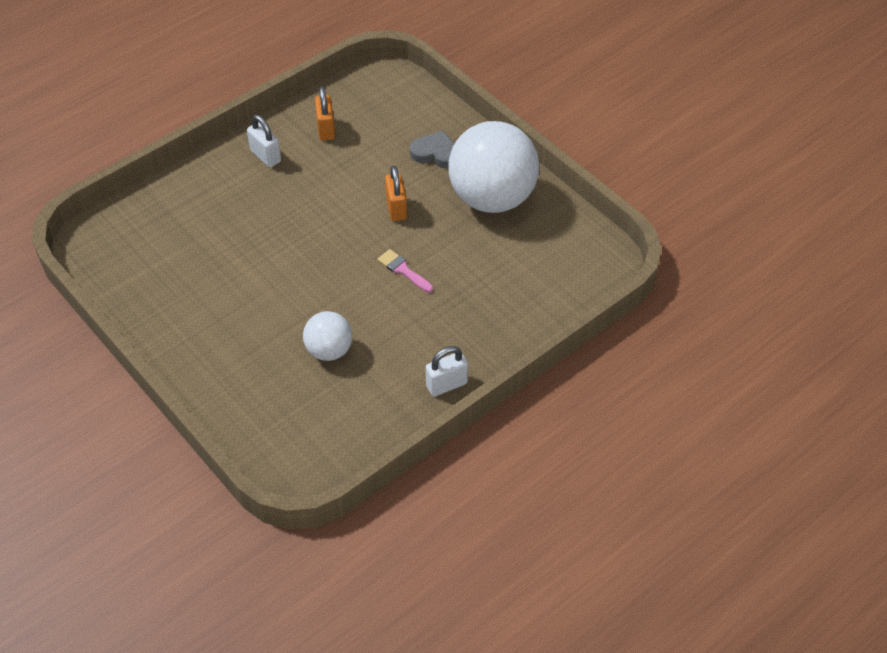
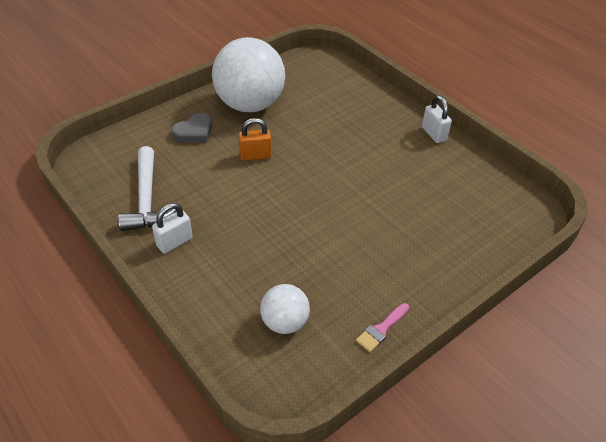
camera: 90 degrees left, 5 degrees down
white ball [303,311,352,361] -> white ball moved to [260,284,310,334]
orange padlock [315,86,335,141] -> white hammer [118,146,177,231]
pink brush [378,249,433,293] -> pink brush moved to [356,303,409,352]
grey heart [410,130,455,168] -> grey heart turned 150 degrees counterclockwise [172,113,212,143]

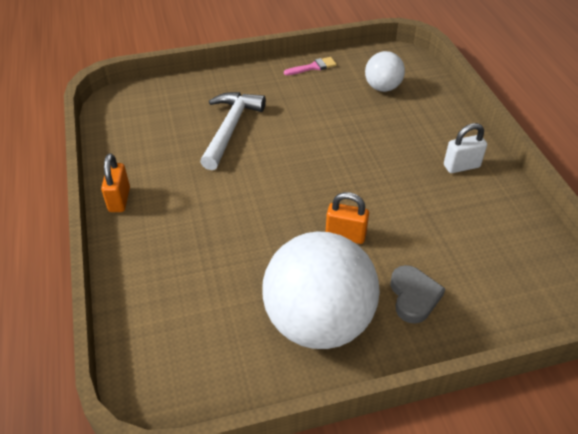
camera: 155 degrees left, 0 degrees up
white hammer [118,146,177,231] -> white hammer moved to [200,92,266,170]
grey heart [172,113,212,143] -> grey heart turned 105 degrees clockwise [390,265,446,324]
white padlock [422,95,452,143] -> orange padlock [101,153,130,212]

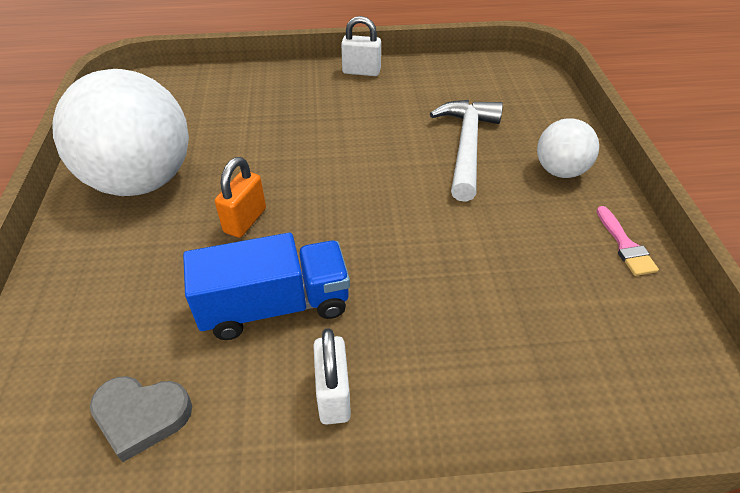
camera: 100 degrees right, 0 degrees up
orange padlock [101,153,130,212] -> white padlock [341,16,381,76]
white hammer [200,92,266,170] -> white hammer turned 105 degrees counterclockwise [430,100,503,202]
white ball [365,51,405,92] -> white ball moved to [537,118,599,178]
grey heart [390,265,446,324] -> grey heart moved to [90,376,192,462]
none -> blue truck [183,233,350,340]

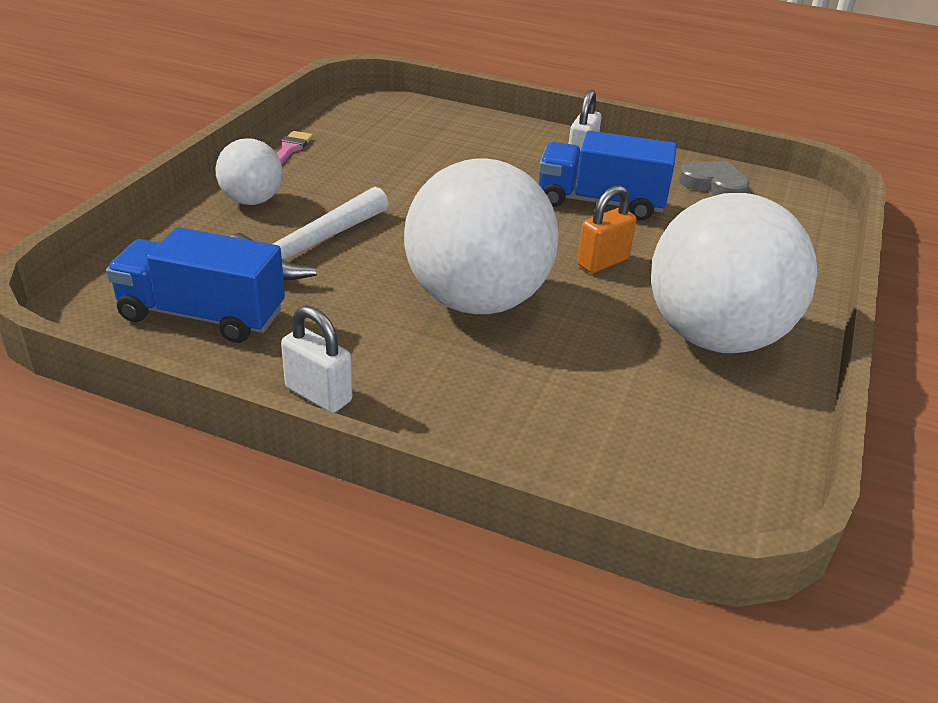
camera: 155 degrees left, 10 degrees down
none -> blue truck [106,227,285,343]
none -> white ball [404,159,558,314]

